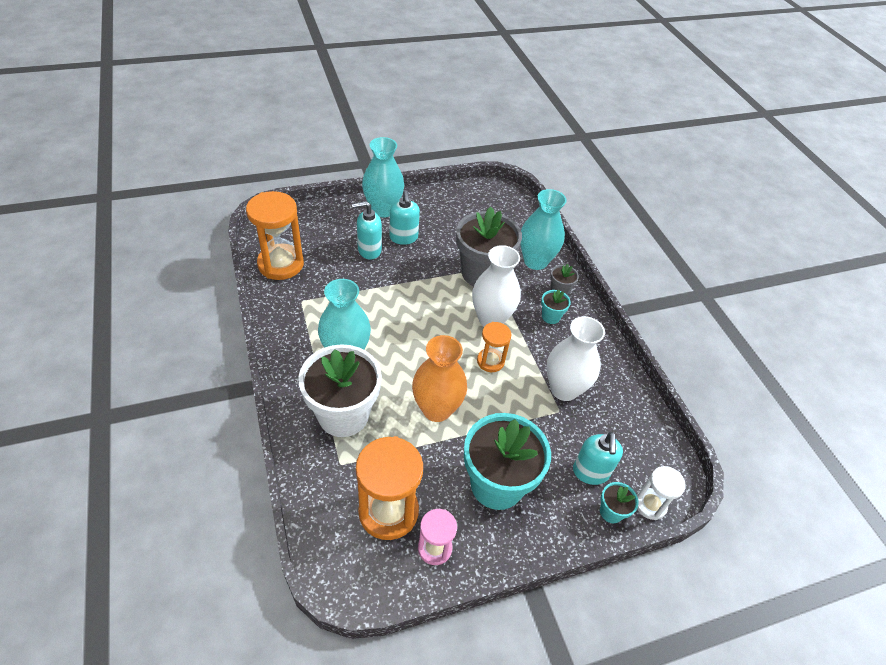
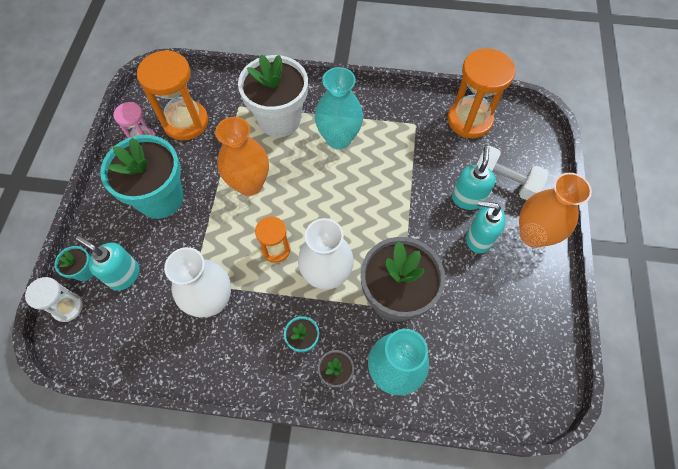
camera: 120 degrees right, 15 degrees up
turquoise vase [362,137,404,218] -> orange vase [519,173,592,248]
none -> white dumbbell [476,145,549,200]

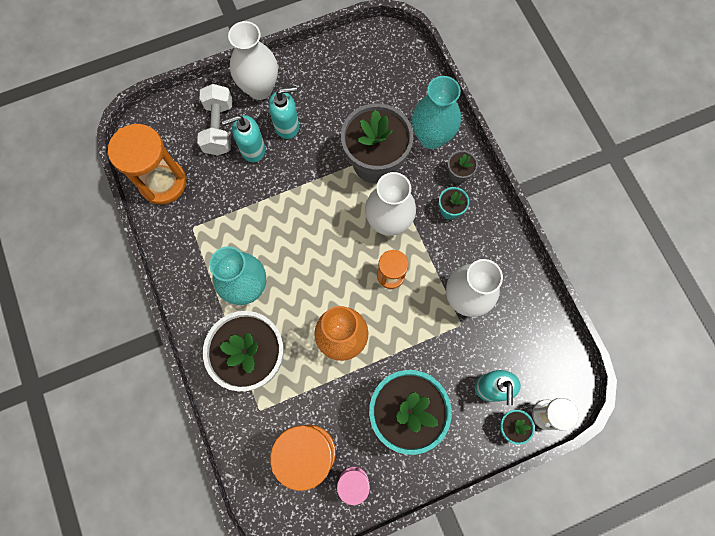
camera: 120 degrees left, 10 degrees up
turquoise soap dispenser [466,200,506,254] -> turquoise soap dispenser turned 90 degrees counterclockwise [269,86,299,139]
orange vase [519,173,592,248] -> white vase [228,21,278,100]

